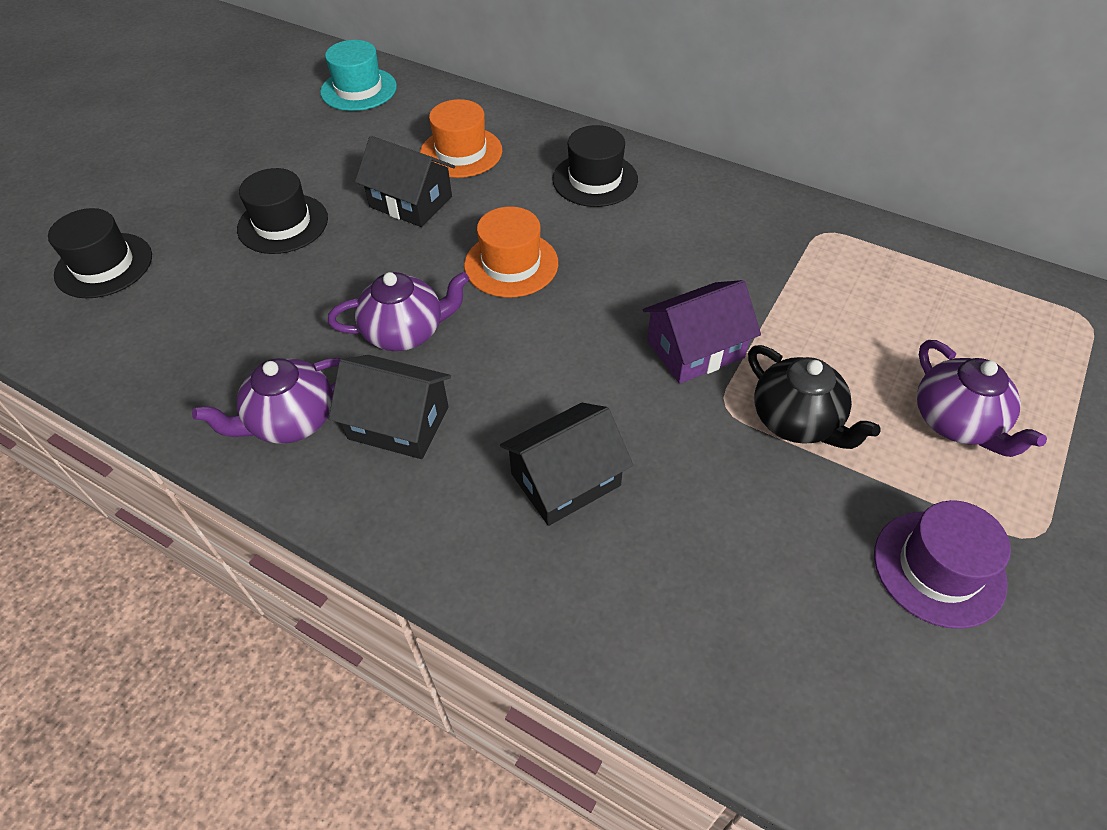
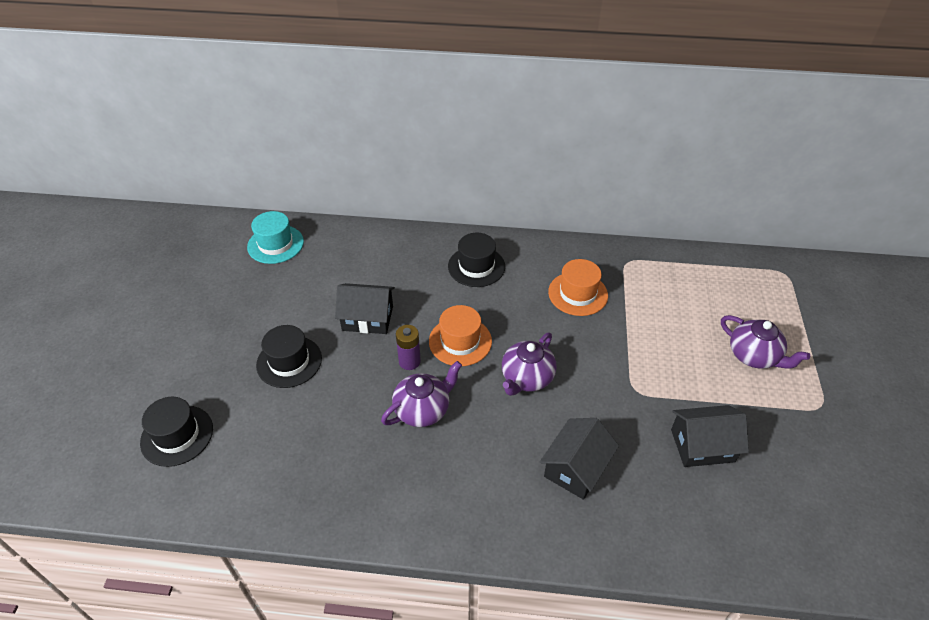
camera: 25 degrees left, 5 degrees down
purple teapot [192,358,342,444] -> purple teapot moved to [502,332,557,396]
black house [329,355,451,459] -> black house moved to [671,405,749,467]
orange hat [420,99,502,178] -> orange hat moved to [548,259,608,316]
purple house [643,280,761,384] -> none
black teapot [748,345,881,449] -> none
purple hat [874,500,1011,629] -> none
none -> purple battery [396,325,421,370]

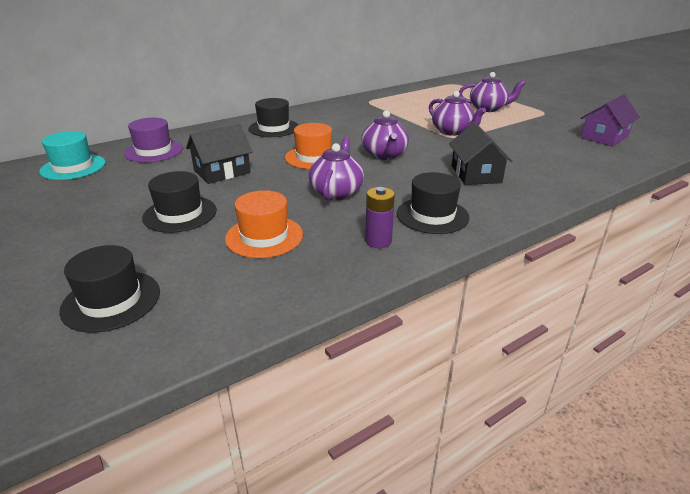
camera: 40 degrees left, 15 degrees down
purple battery [396,325,421,370] -> purple battery moved to [365,187,395,248]
orange hat [548,259,608,316] -> orange hat moved to [225,190,303,258]
black house [671,405,749,467] -> none
none -> purple hat [124,118,183,162]
none -> black hat [397,172,469,234]
none -> purple teapot [429,91,486,136]
none -> purple house [581,95,640,146]

